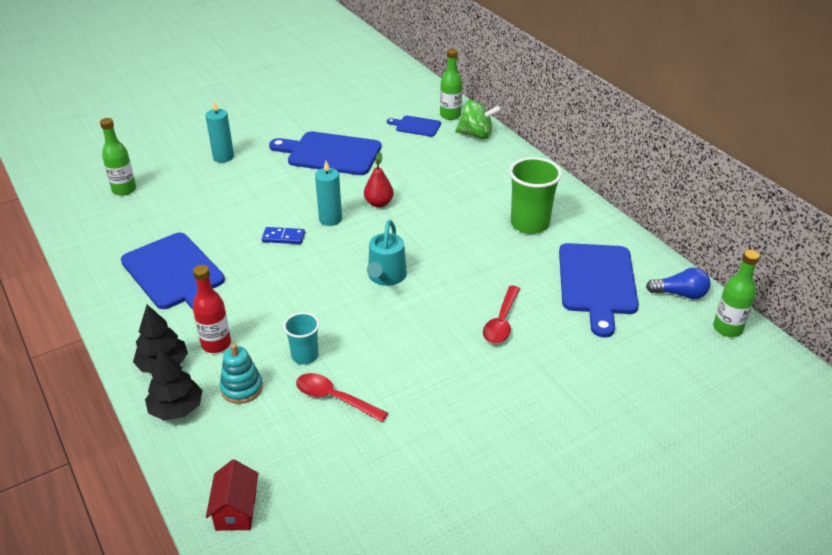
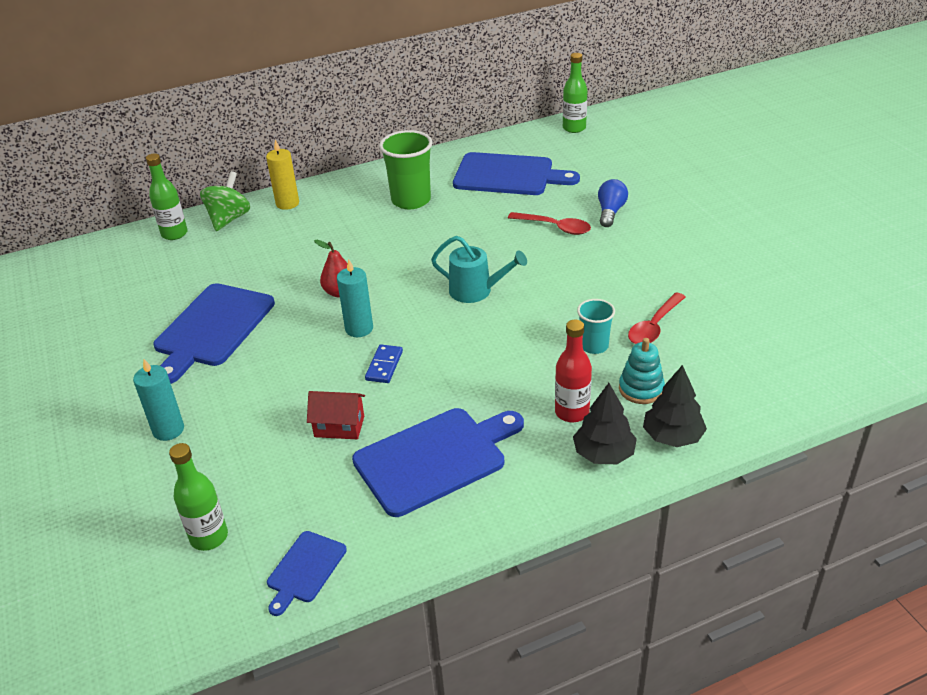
camera: 80 degrees left, 0 degrees up
red house [206,459,259,531] -> red house moved to [307,391,365,439]
blue cutting board [387,116,441,137] -> blue cutting board moved to [267,531,347,616]
blue light bulb [646,268,710,299] -> blue light bulb moved to [598,179,628,227]
none -> yellow candle [266,140,299,210]

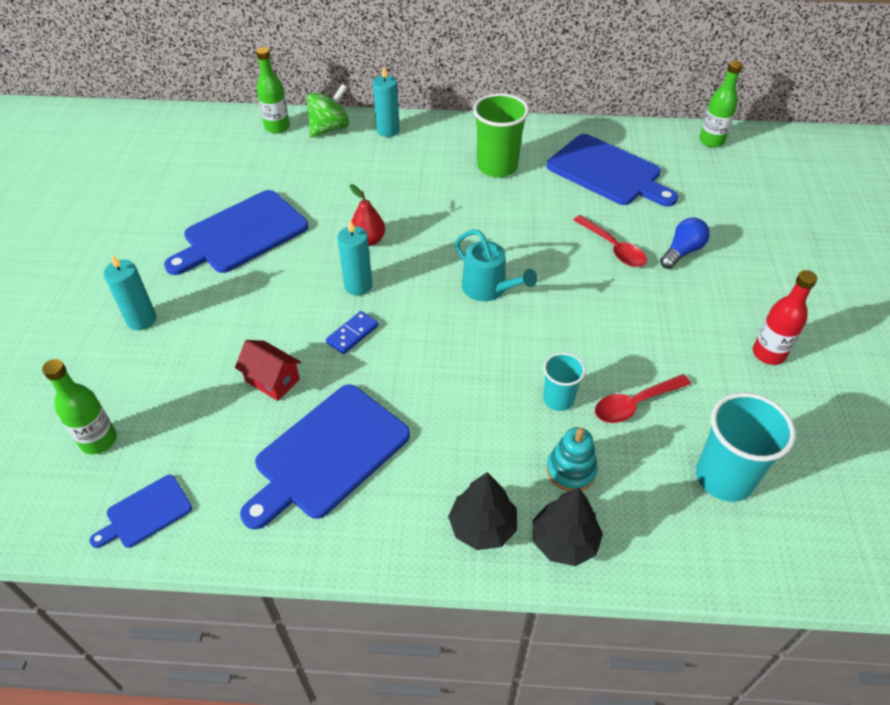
camera: 25 degrees right, 10 degrees up
yellow candle [266,140,299,210] -> turquoise candle [373,67,400,137]
blue cutting board [352,408,524,517] -> blue cutting board turned 135 degrees clockwise [240,384,410,530]
red bottle [555,320,592,422] -> red bottle moved to [753,270,817,365]
none -> turquoise cup [696,392,796,502]

